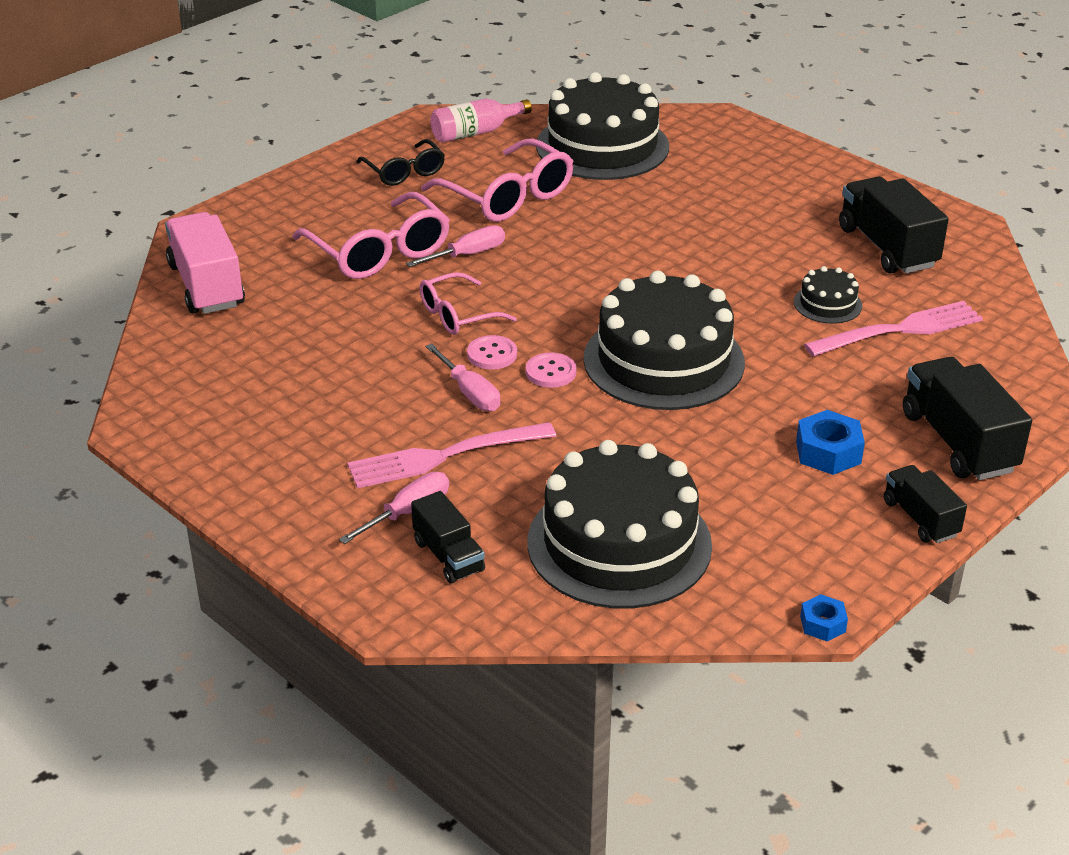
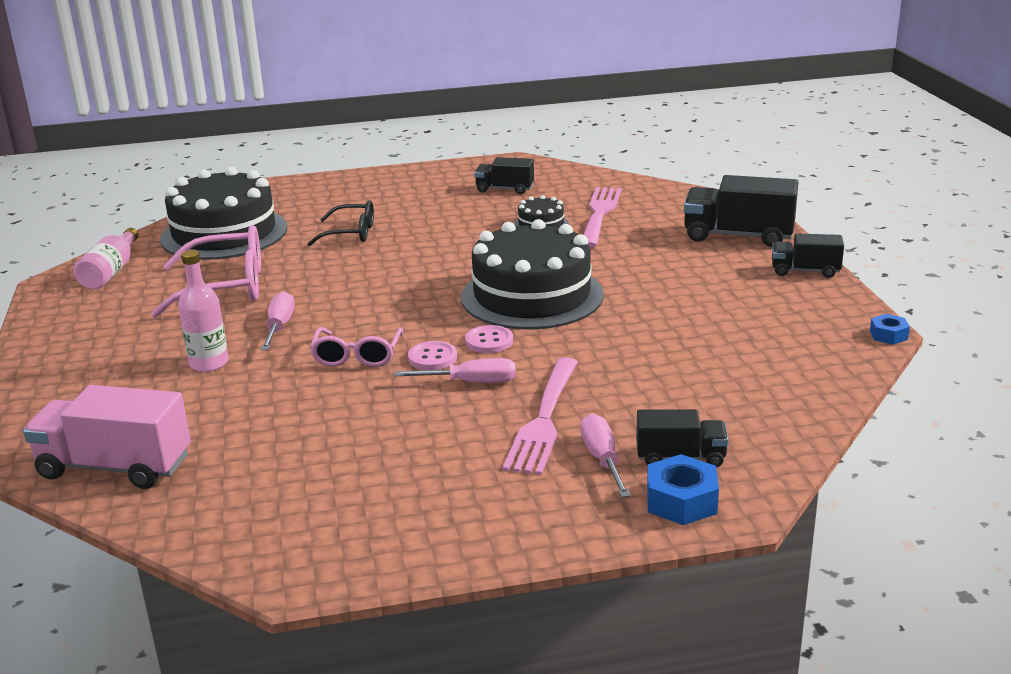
camera: 55 degrees left, 10 degrees down
pink glasses [292,192,450,279] -> pink bottle [178,250,229,372]
black glasses [356,139,445,186] -> black glasses moved to [308,200,374,246]
black cake [528,440,712,609] -> none
blue nut [796,410,865,475] -> blue nut moved to [647,454,719,525]
black truck [839,177,949,274] -> black truck [475,157,534,194], size x0.59

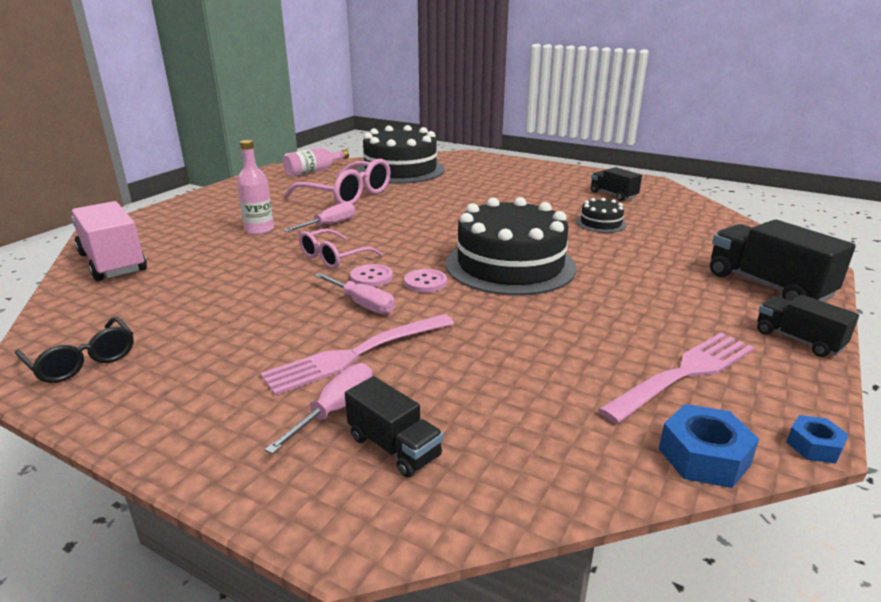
camera: 40 degrees right, 0 degrees up
black glasses [308,200,374,246] -> black glasses moved to [15,317,134,383]
pink fork [583,187,621,247] -> pink fork moved to [598,333,754,424]
blue nut [647,454,719,525] -> blue nut moved to [659,404,759,488]

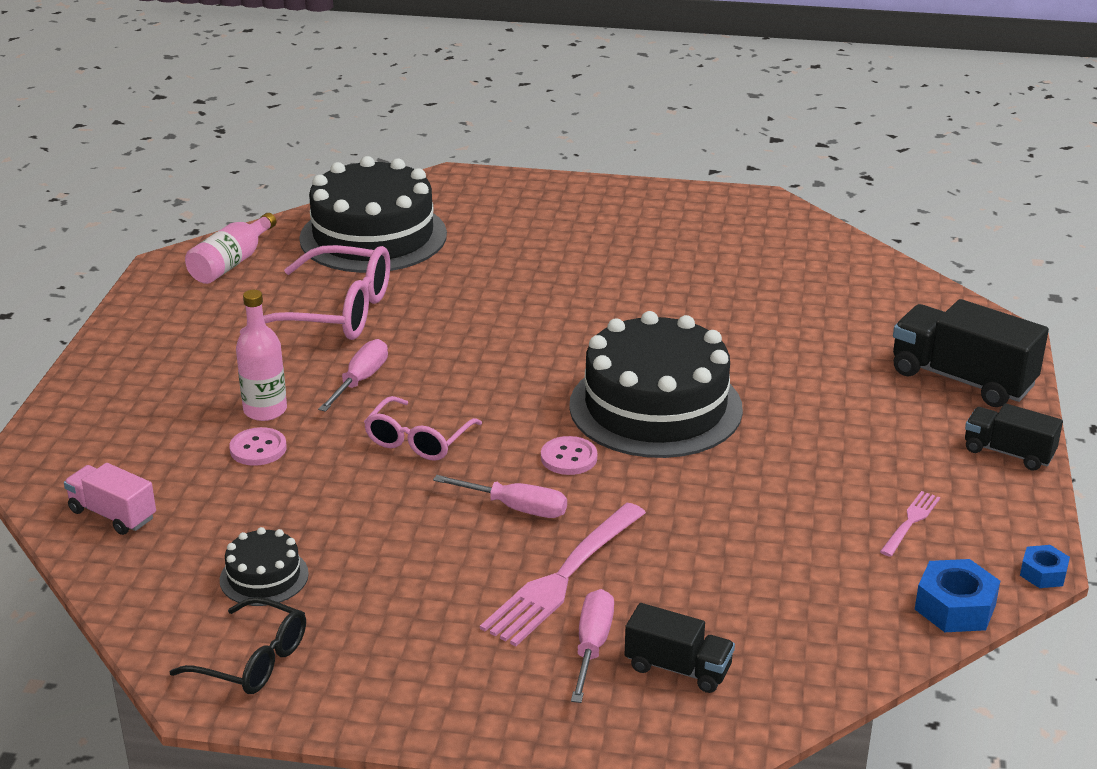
camera: 20 degrees left, 5 degrees up
pink truck [71,201,147,281] -> pink truck [64,463,156,535], size x0.59
pink button [350,264,393,287] -> pink button moved to [229,427,287,466]
black cake [576,198,627,233] -> black cake moved to [220,527,309,606]
black truck [591,167,642,201] -> none
pink fork [598,333,754,424] -> pink fork [880,491,940,557], size x0.50

